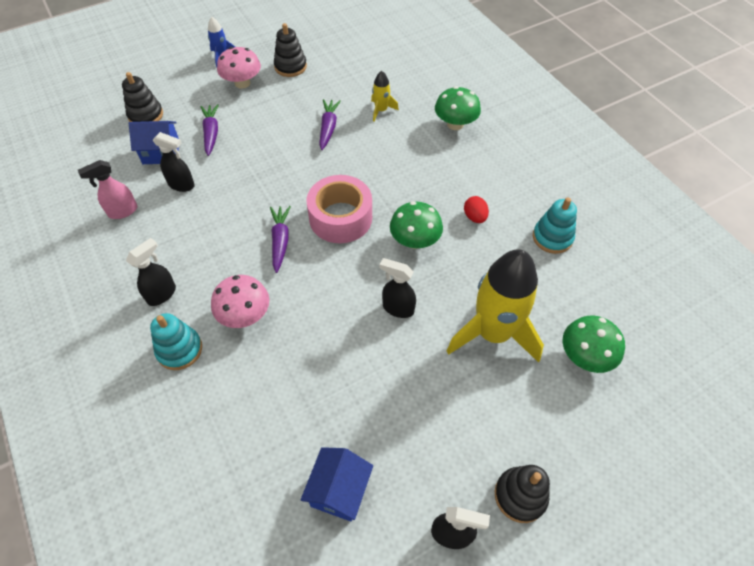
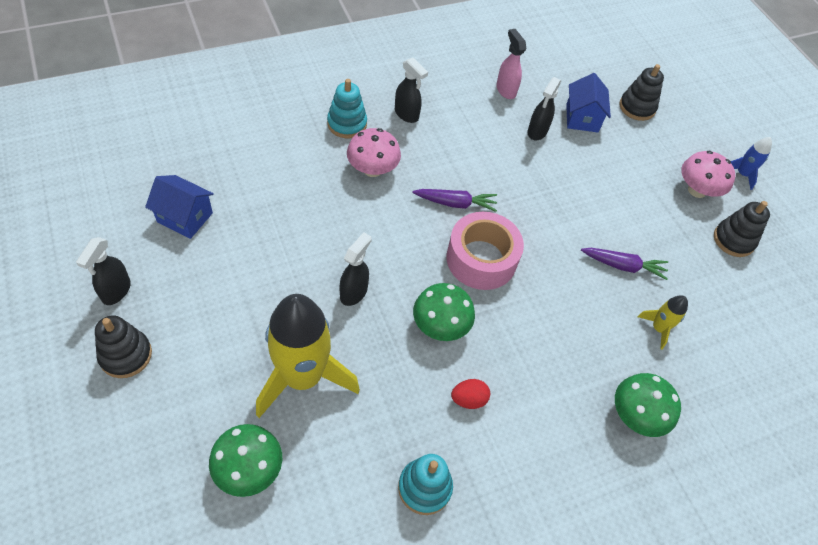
camera: 90 degrees right, 0 degrees up
purple carrot [200,104,219,156] -> none

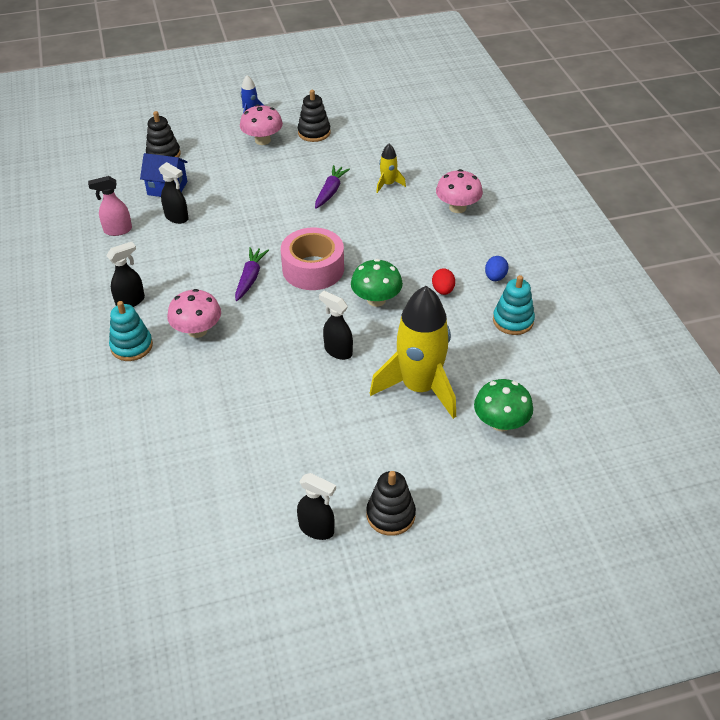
camera: 75 degrees left, 10 degrees down
blue house [145,175,214,239] -> none
green mushroom [615,373,681,437] -> pink mushroom [436,169,483,213]
none -> blue egg [485,256,509,281]

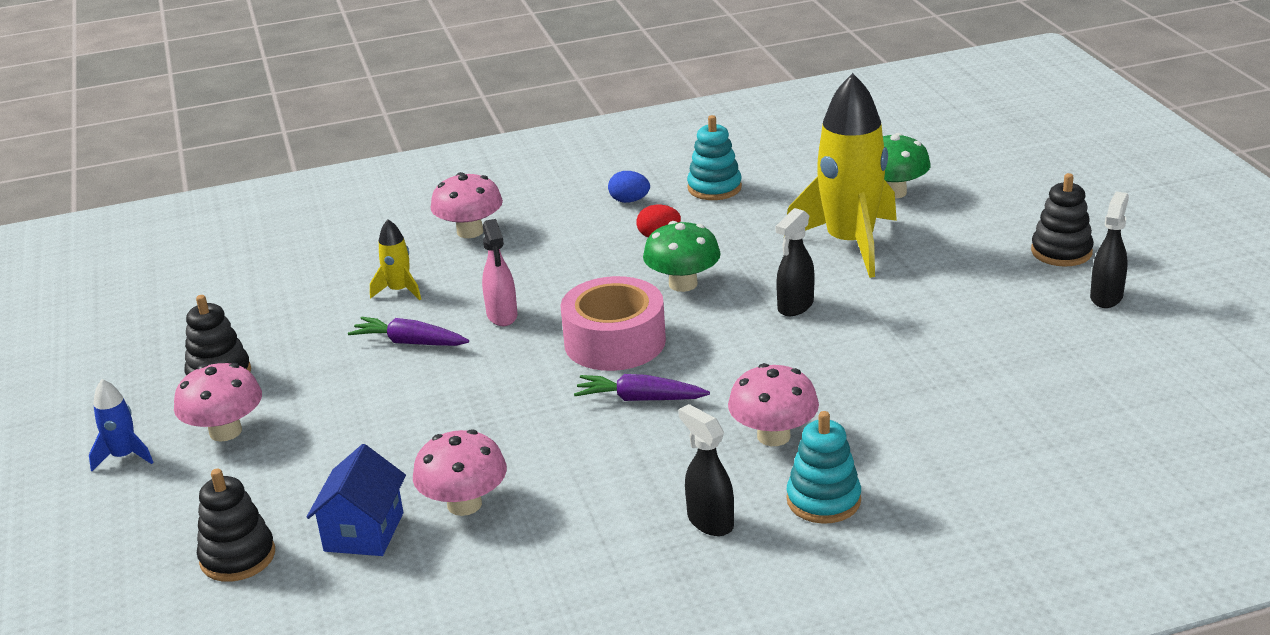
camera: 90 degrees left, 15 degrees down
pink spray bottle [88,176,132,236] -> pink spray bottle moved to [482,219,517,326]
black spray bottle [159,162,189,224] -> pink mushroom [413,429,507,516]

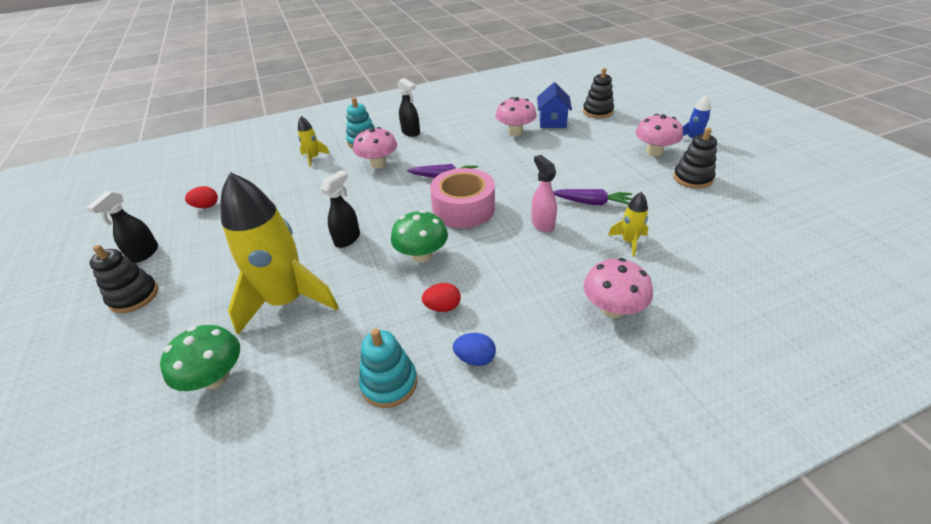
camera: 175 degrees right, 10 degrees up
none -> red egg [185,186,218,208]
none -> yellow rocket [298,116,330,167]

